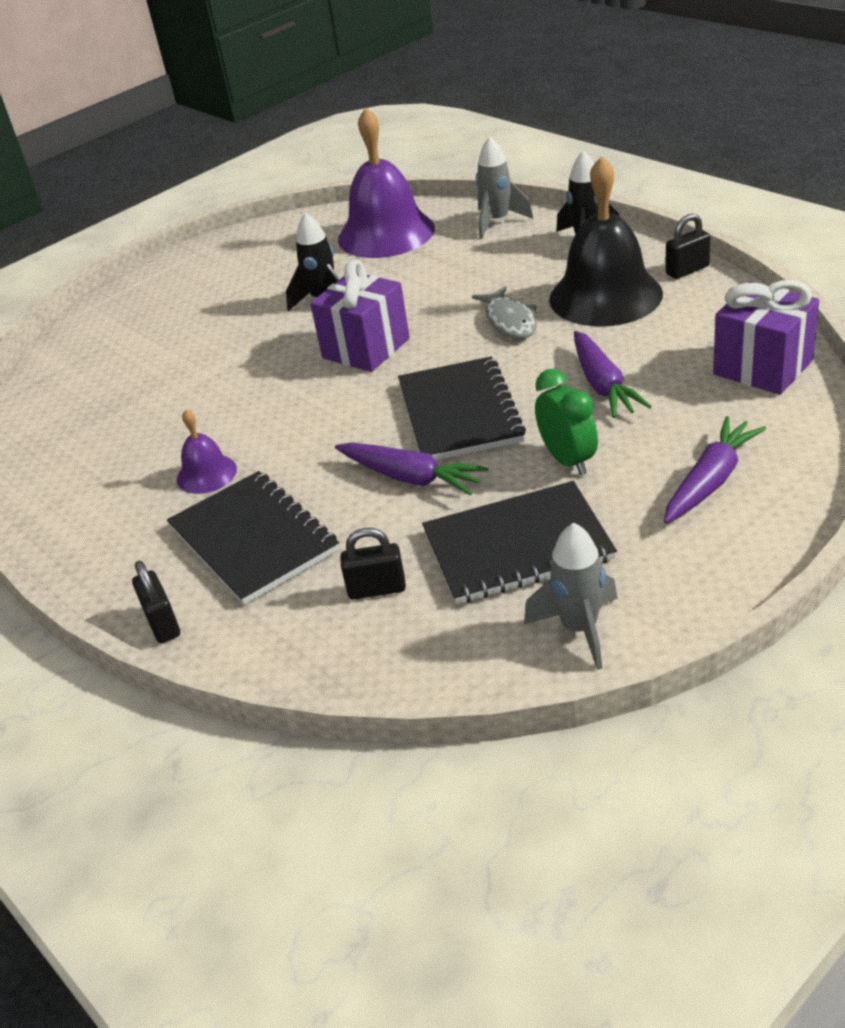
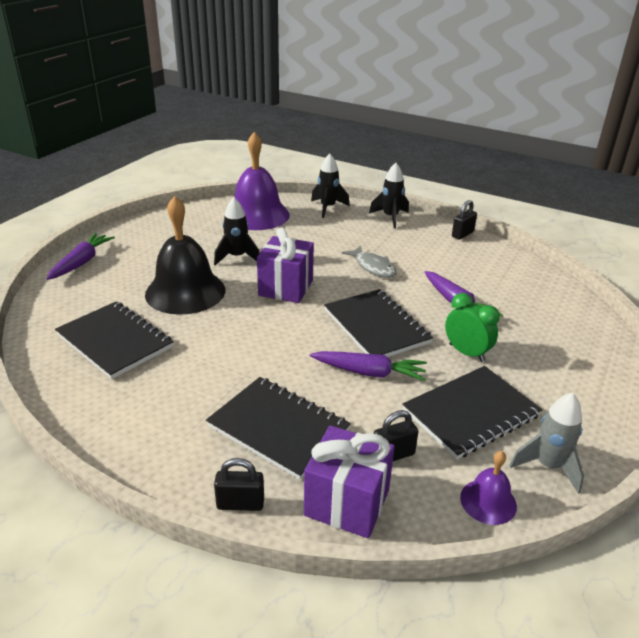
camera: 25 degrees left, 5 degrees down
black padlock [132,561,180,643] -> black padlock turned 45 degrees counterclockwise [214,458,264,511]
purple bell [177,409,237,494] -> purple bell moved to [460,451,517,525]
grey rocket [476,136,533,239] -> black rocket [311,154,350,218]
black bell [549,156,663,326] -> black bell moved to [145,196,225,315]
purple carrot [664,416,767,523] -> purple carrot moved to [46,233,115,280]
purple gift [713,280,819,395] -> purple gift moved to [304,425,395,538]
none -> black notebook [55,301,173,379]

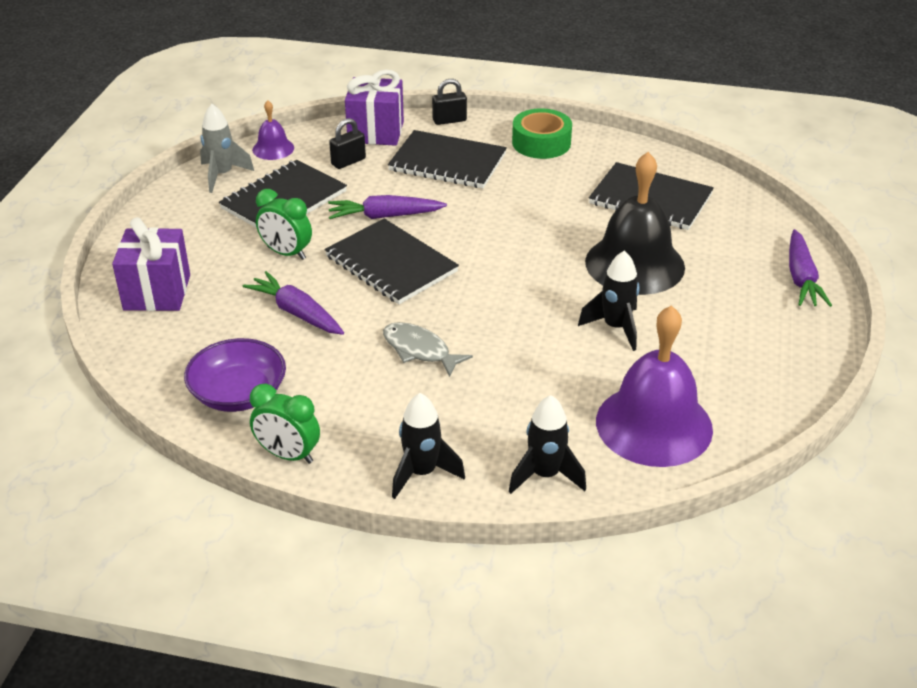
camera: 165 degrees right, 5 degrees up
purple gift [257,227,314,303] -> purple gift moved to [112,217,190,311]
black padlock [452,200,477,240] -> green clock [250,384,320,464]
none -> purple bowl [184,338,286,412]
none -> green tape [512,108,572,159]

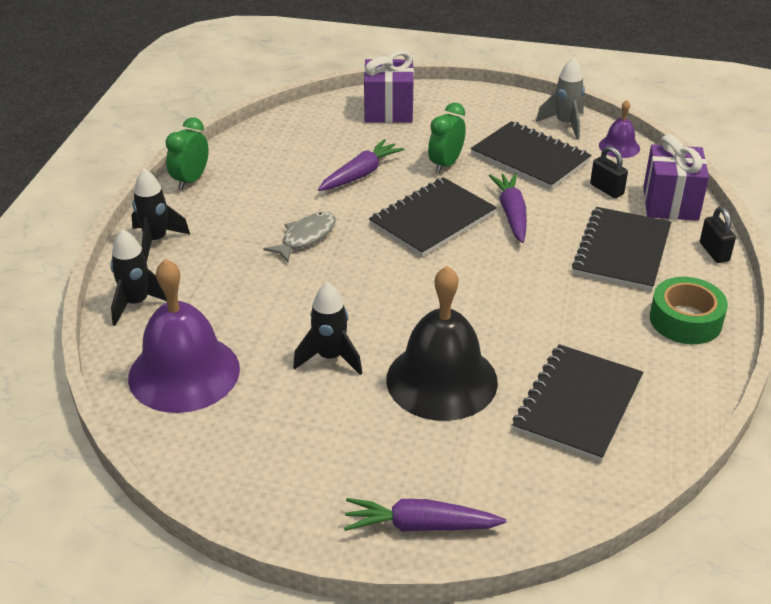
camera: 90 degrees right, 0 degrees up
purple bowl [184,338,286,412] -> none

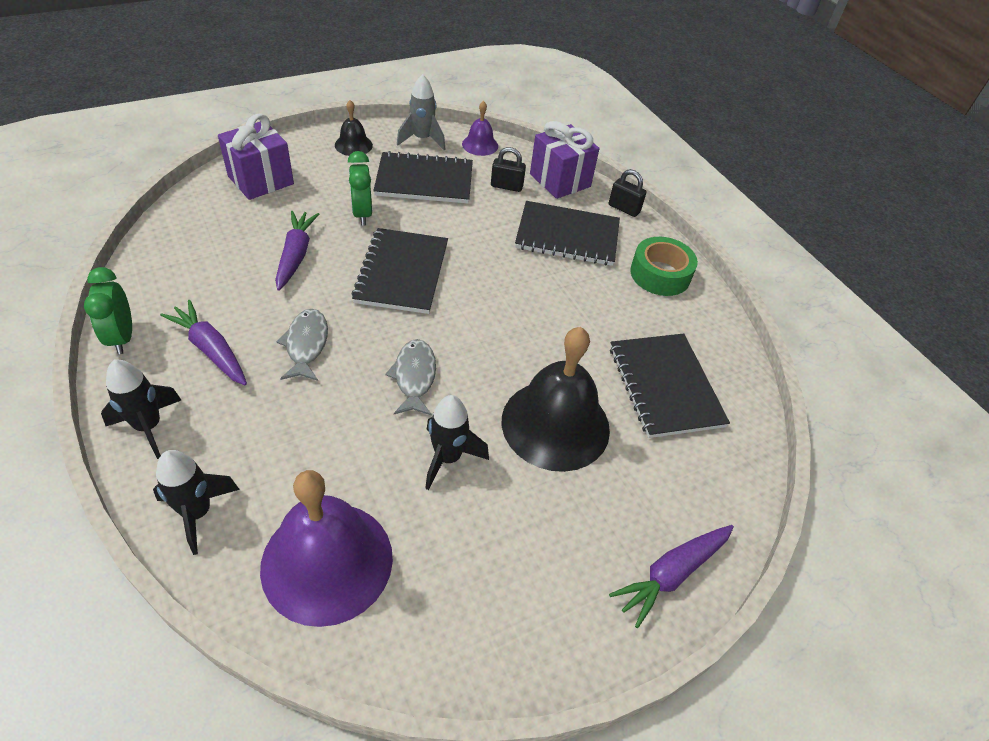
camera: 45 degrees left, 10 degrees up
purple carrot [489,173,527,243] -> purple carrot moved to [160,300,247,385]
black notebook [572,207,671,291] -> black notebook turned 60 degrees counterclockwise [515,201,620,266]
none -> black bell [335,100,373,156]
none -> grey fish [385,339,436,416]

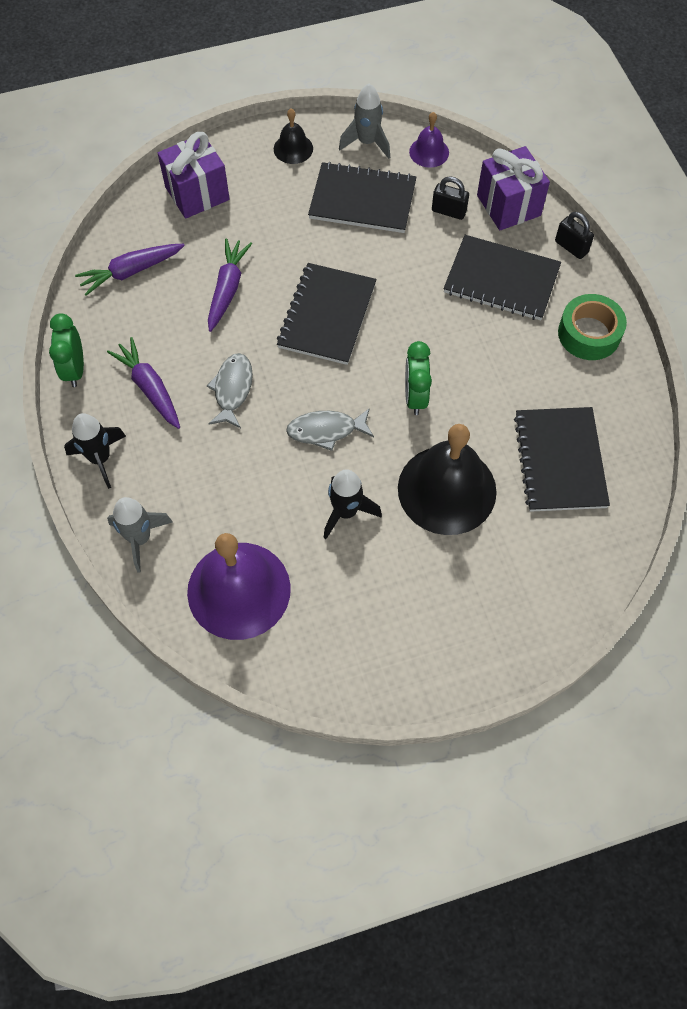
camera: 15 degrees right, 15 degrees up
black rocket [153,450,240,555] -> grey rocket [107,497,172,573]
green clock [348,151,372,226] -> green clock moved to [405,341,432,415]
grey fish [385,339,436,416] -> grey fish turned 105 degrees counterclockwise [286,408,374,451]
purple carrot [609,525,734,628] -> purple carrot moved to [75,244,185,296]

